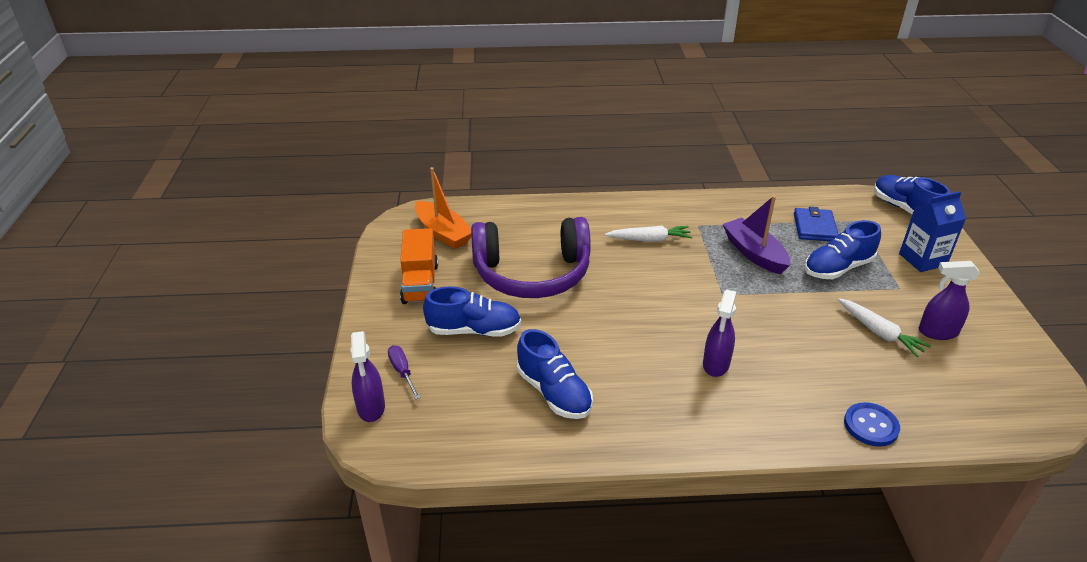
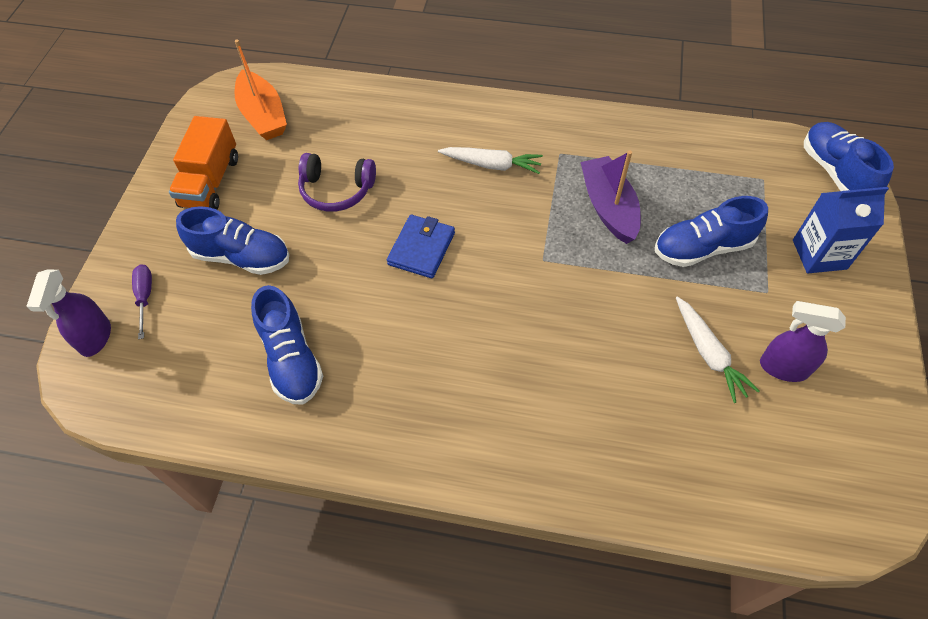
camera: 15 degrees right, 20 degrees up
purple headphones [471,217,591,298] -> purple headphones [298,153,376,212], size x0.53
purple spray bottle [703,289,737,377] -> none
blue wallet [794,207,838,241] -> blue wallet moved to [387,215,455,278]
blue button [844,402,900,447] -> none

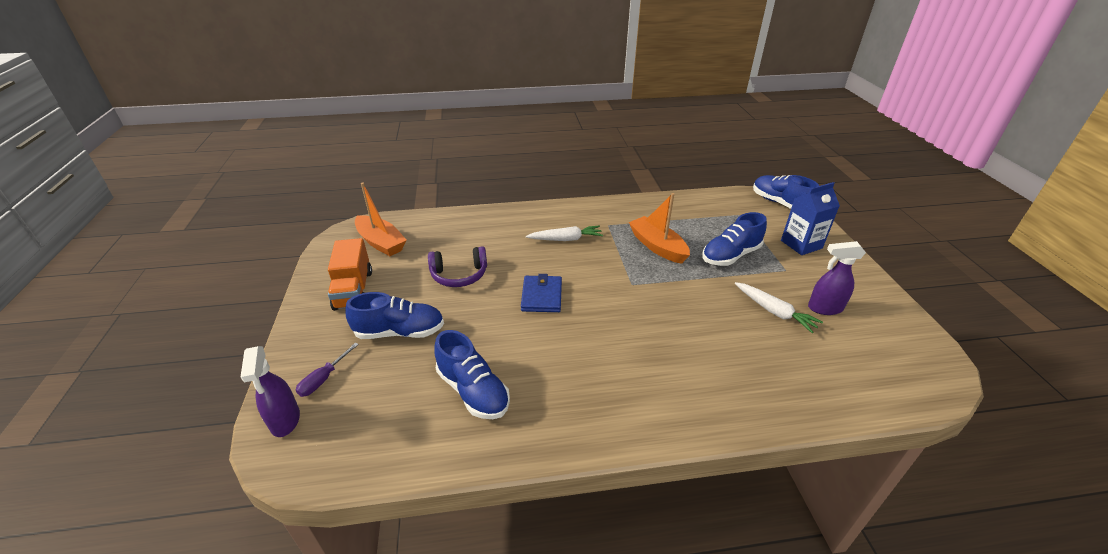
camera: 20 degrees left, 20 degrees down
purple screwdriver [132,264,152,339] -> purple screwdriver turned 120 degrees counterclockwise [296,343,359,397]
purple boat [581,150,641,244] -> orange boat [629,193,690,264]

